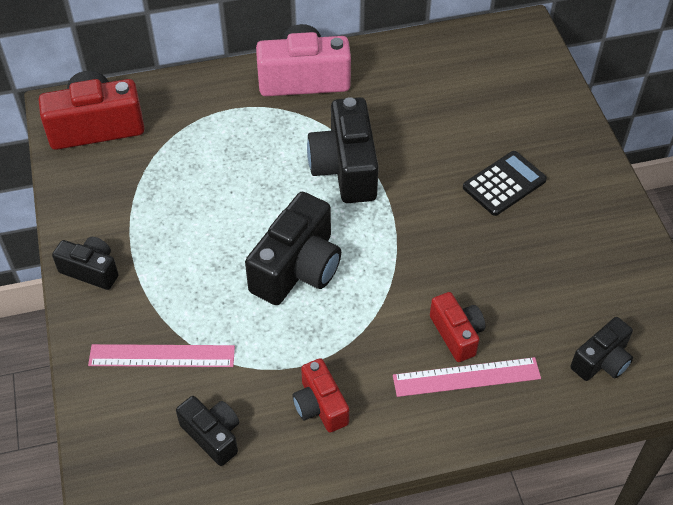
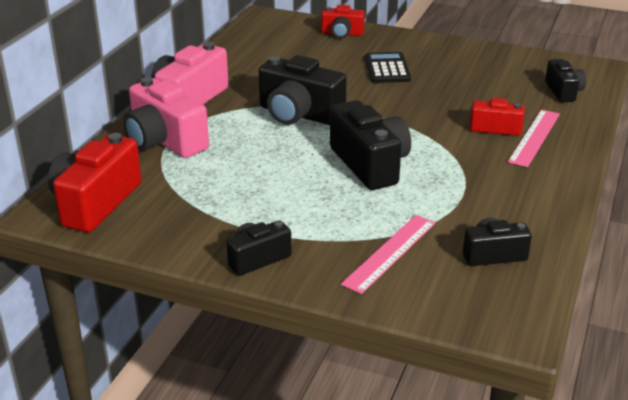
camera: 55 degrees left, 20 degrees down
red camera [292,358,349,433] -> red camera moved to [321,5,365,38]
none -> pink camera [124,77,209,158]

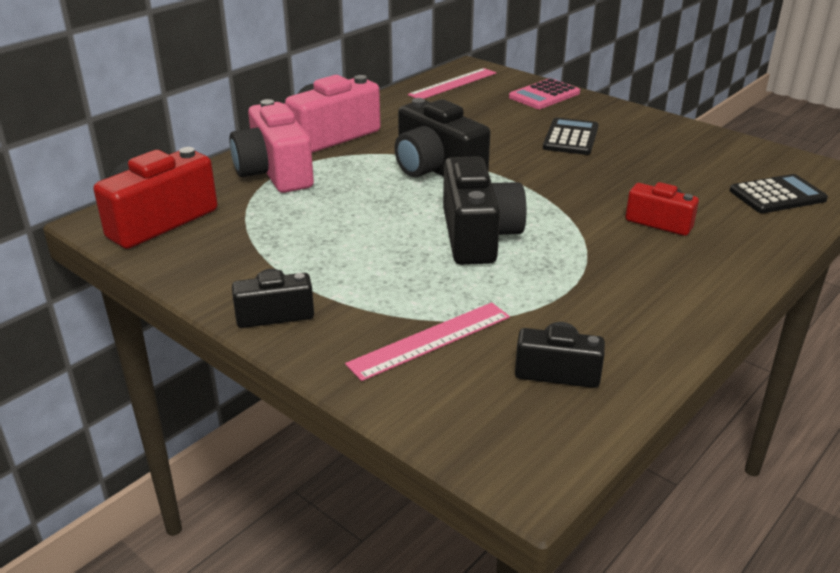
camera: 20 degrees right, 0 degrees up
red camera [321,5,365,38] -> pink calculator [509,78,580,109]
pink ruler [508,109,560,167] -> pink ruler moved to [408,68,496,99]
black camera [545,59,586,102] -> black calculator [730,174,828,213]

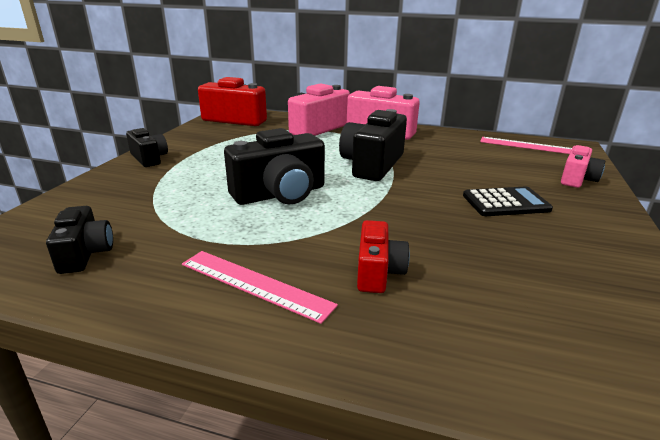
camera: 65 degrees right, 5 degrees down
pink ruler [345,302,510,381] -> pink ruler moved to [182,251,338,324]
pink calculator [509,78,580,109] -> pink camera [561,145,605,188]
black calculator [730,174,828,213] -> none

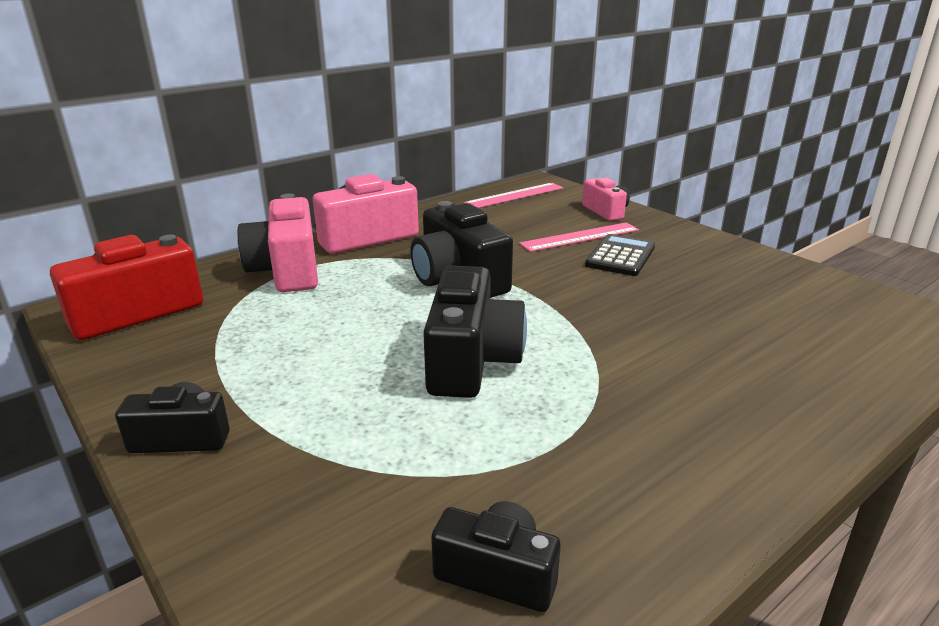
camera: 55 degrees left, 0 degrees up
pink ruler [182,251,338,324] -> pink ruler moved to [519,222,639,252]
red camera [357,220,410,293] -> none

